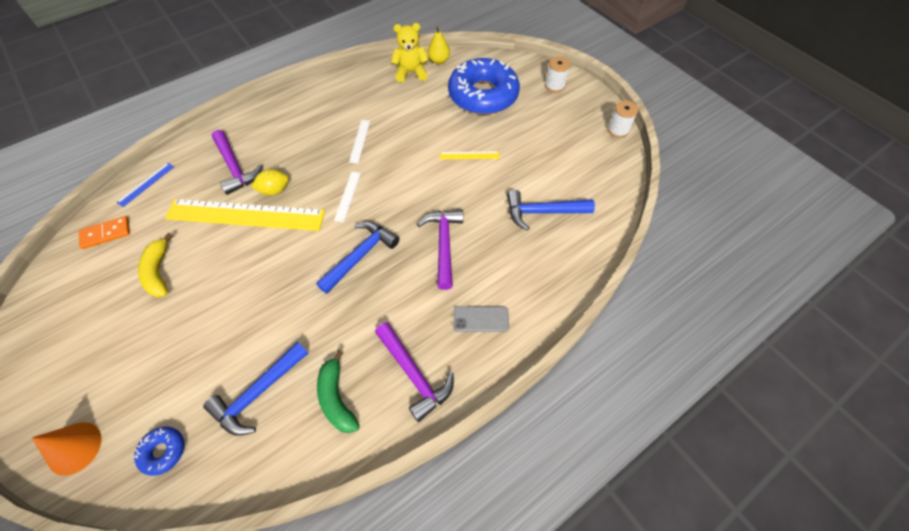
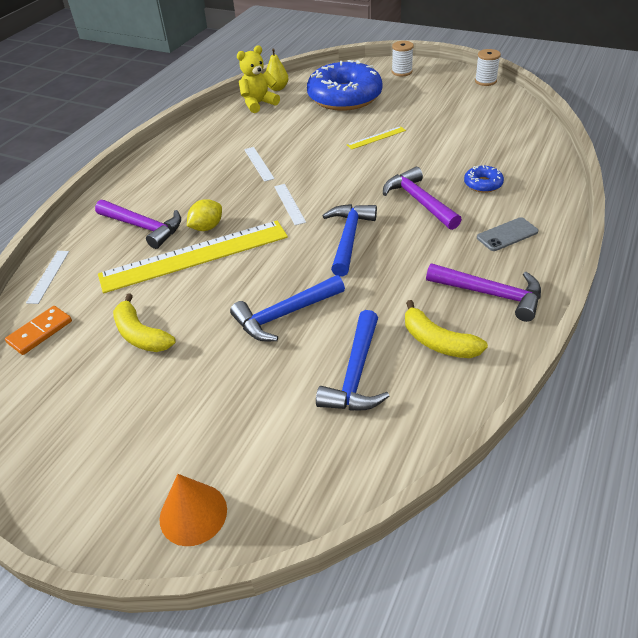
camera: 25 degrees left, 15 degrees down
blue ruler [117,163,174,207] -> white ruler [26,251,69,304]
blue donut [134,427,184,476] -> blue donut moved to [464,165,504,193]
green banana [317,350,360,433] -> yellow banana [405,300,488,358]
blue hammer [507,190,595,231] -> blue hammer moved to [230,275,345,341]

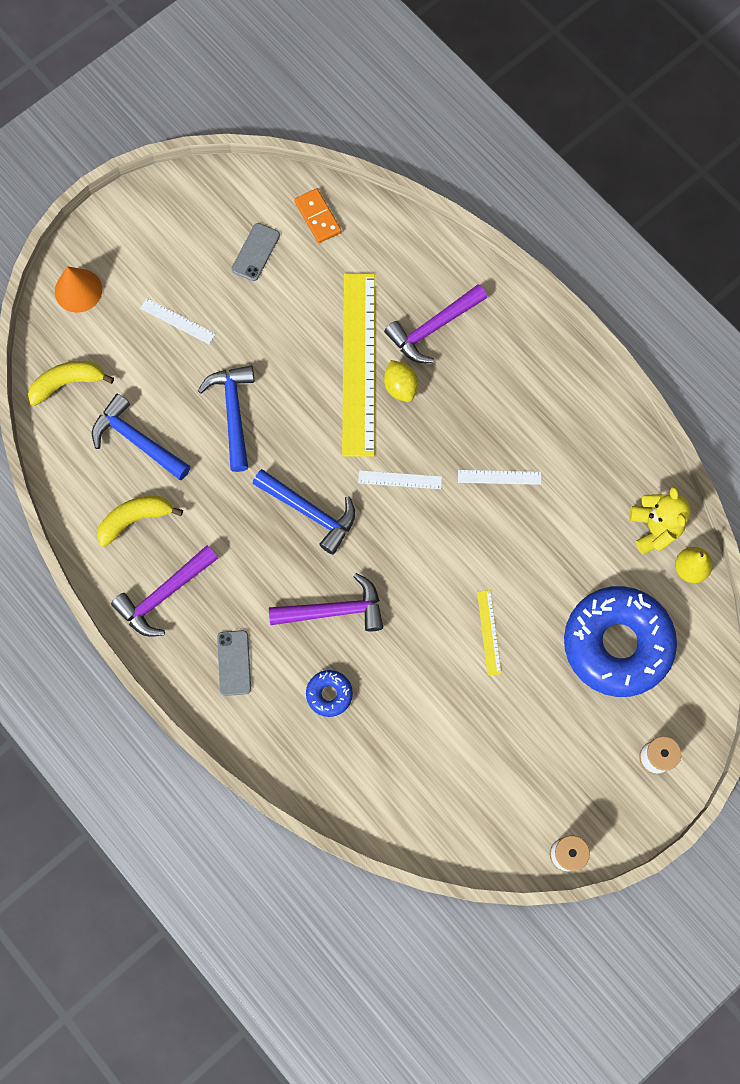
camera: 110 degrees right, 30 degrees up
white ruler [26,251,69,304] -> white ruler moved to [140,298,215,344]
yellow banana [113,294,176,352] -> yellow banana moved to [28,361,114,406]
none -> grey phone [232,223,280,281]

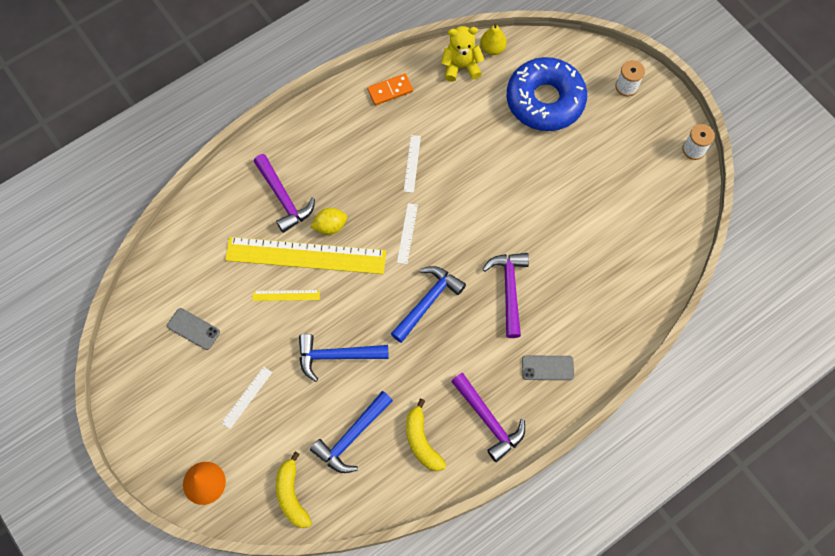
camera: 85 degrees left, 5 degrees down
orange domino [294,188,341,243] -> orange domino moved to [367,74,413,105]
blue donut [306,670,353,717] -> none
yellow ruler [477,590,502,675] -> yellow ruler moved to [253,290,320,301]

